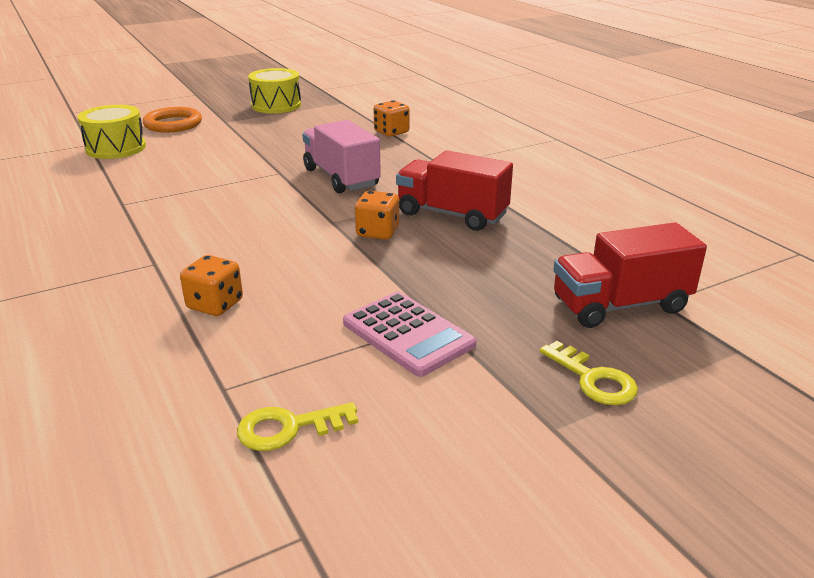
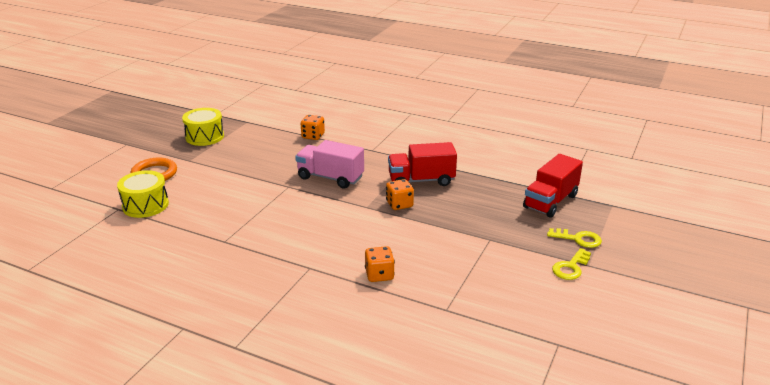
camera: 35 degrees left, 0 degrees up
yellow key [237,402,358,451] -> yellow key moved to [552,248,591,280]
pink calculator [343,292,476,377] -> none

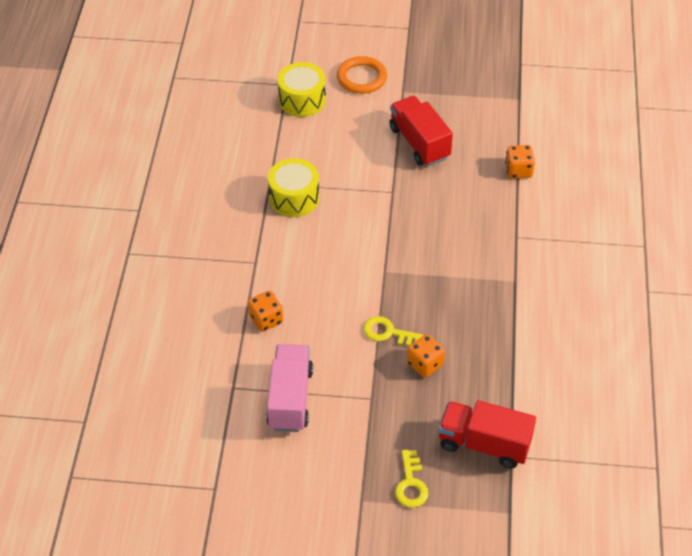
camera: 70 degrees right, 20 degrees up
yellow drum [182,108,224,146] -> yellow drum moved to [268,158,320,217]
pink truck [295,140,364,188] -> pink truck moved to [266,344,313,432]
orange dice [386,179,414,210] -> orange dice moved to [407,334,445,377]
red truck [388,142,457,186] -> red truck moved to [389,96,453,166]
yellow key [552,248,591,280] -> yellow key moved to [363,316,423,346]

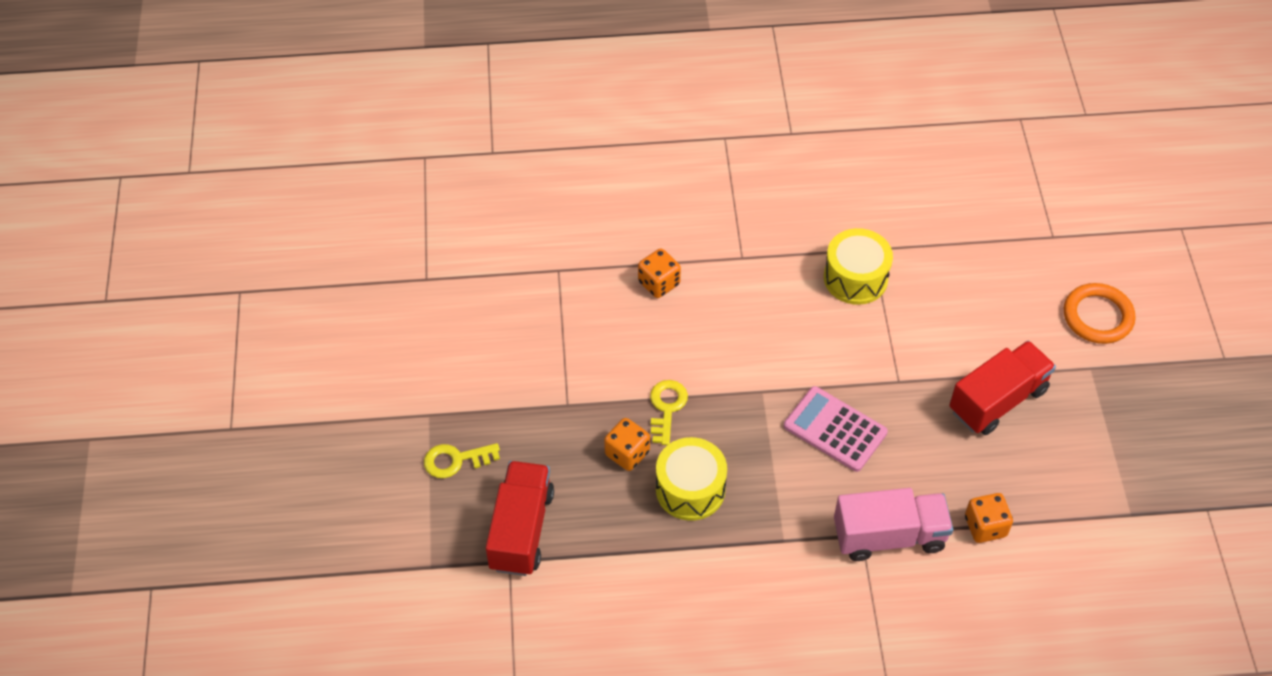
camera: 80 degrees right, 5 degrees up
pink truck [266,344,313,432] -> pink truck moved to [834,488,953,561]
yellow drum [278,62,326,117] -> yellow drum moved to [656,437,727,521]
none -> pink calculator [784,386,888,472]

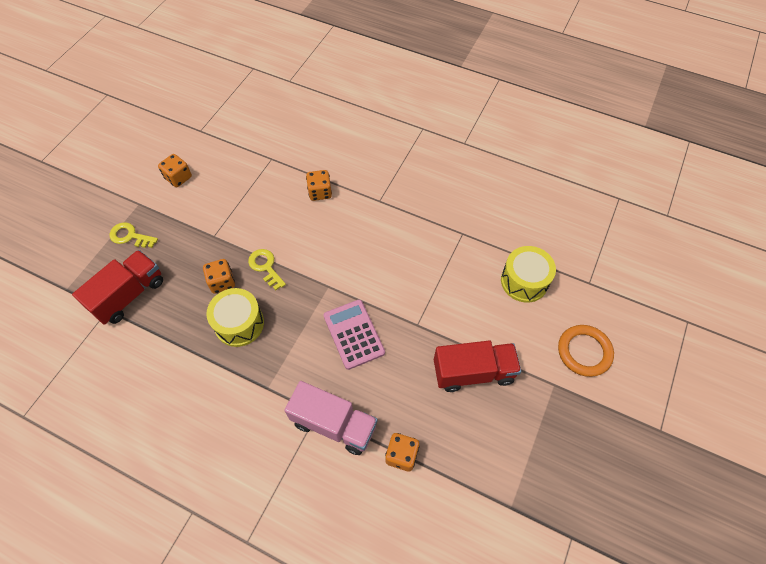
camera: 30 degrees right, 5 degrees up
yellow key [650,380,688,445] -> yellow key turned 75 degrees counterclockwise [248,249,286,290]
yellow drum [824,228,893,305] -> yellow drum moved to [501,246,556,303]
none -> orange dice [158,154,192,187]

